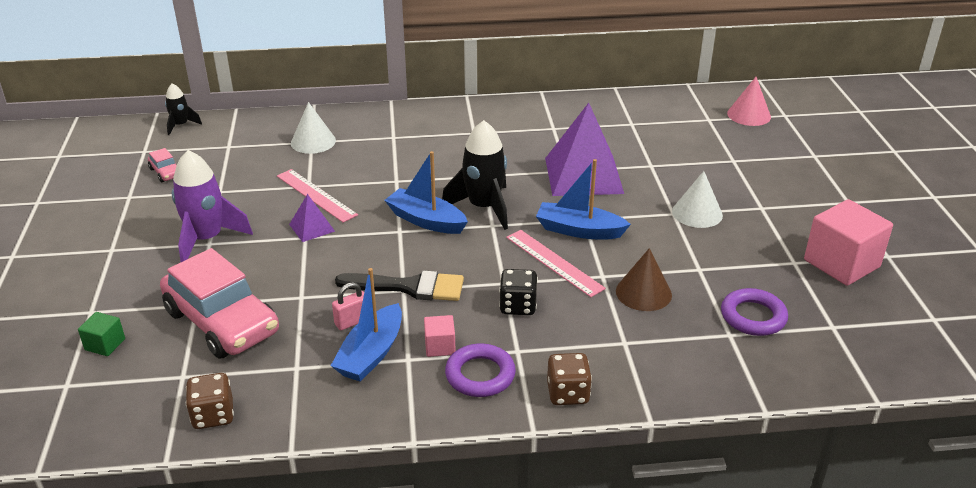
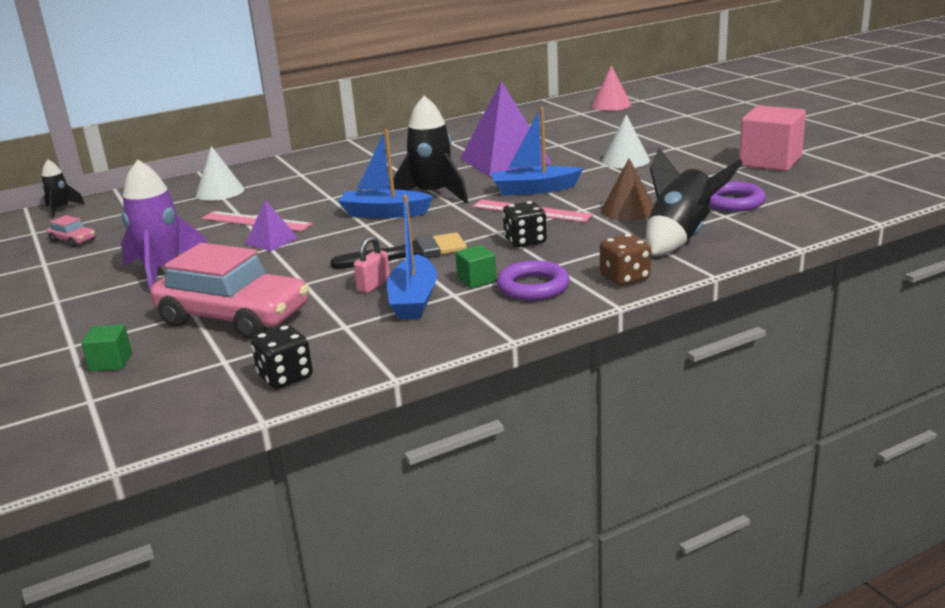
camera: 20 degrees left, 10 degrees down
brown dice [186,373,234,429] -> black dice [251,325,313,389]
pink cube [424,315,456,357] -> green cube [455,245,497,288]
none -> black rocket [646,148,743,256]

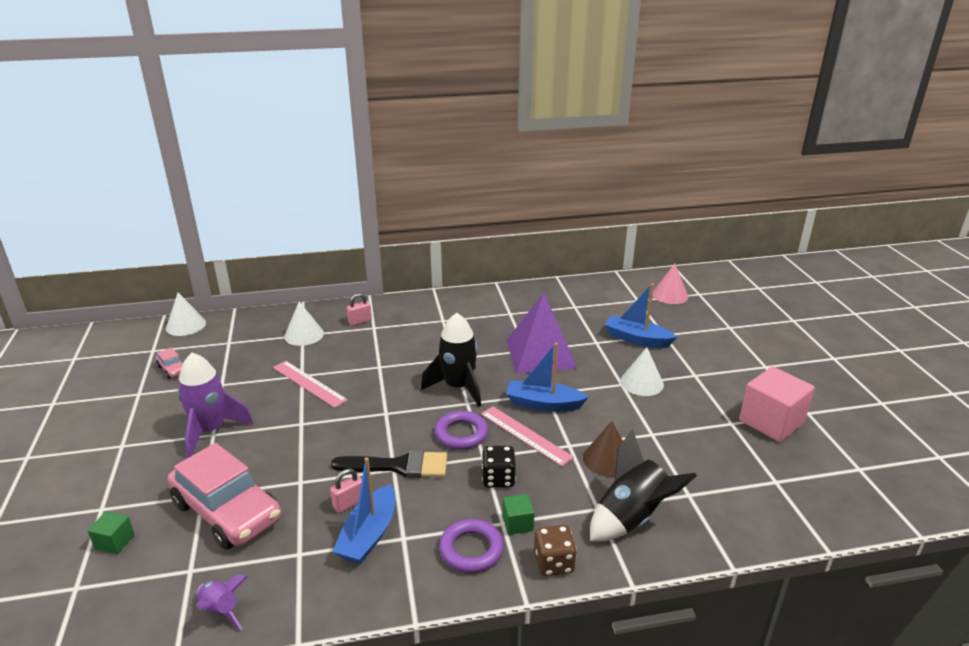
camera: 15 degrees right, 5 degrees up
black rocket [41,160,85,218] -> white cone [166,293,206,336]
purple pyramid [245,200,298,251] -> none
black dice [251,325,313,389] -> purple rocket [196,575,247,630]
blue boat [338,129,434,218] -> blue boat moved to [604,283,677,348]
green cube [455,245,497,288] -> green cube moved to [503,494,535,535]
purple ring [709,181,766,212] -> purple ring moved to [434,411,488,450]
none -> pink padlock [347,293,372,326]

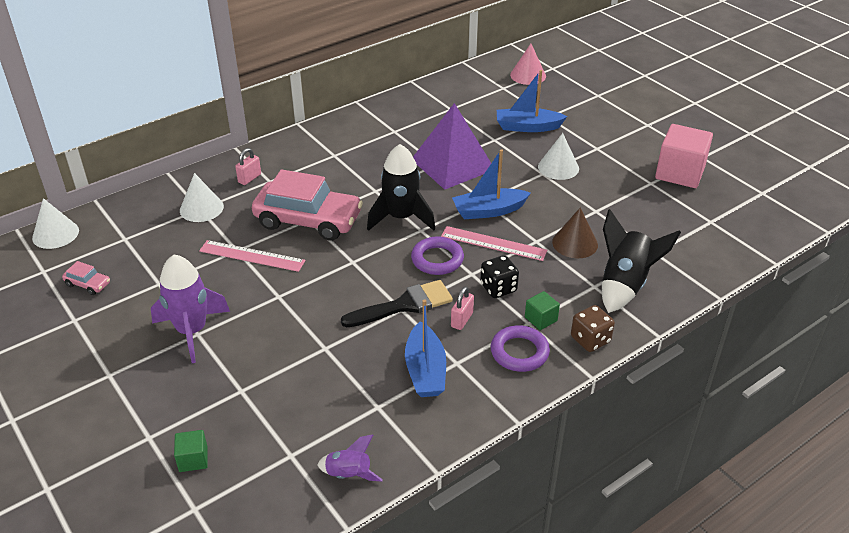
camera: 25 degrees left, 10 degrees up
pink car [167,443,281,550] -> pink car moved to [252,169,363,241]
pink padlock [330,468,362,513] -> pink padlock moved to [451,287,474,330]

